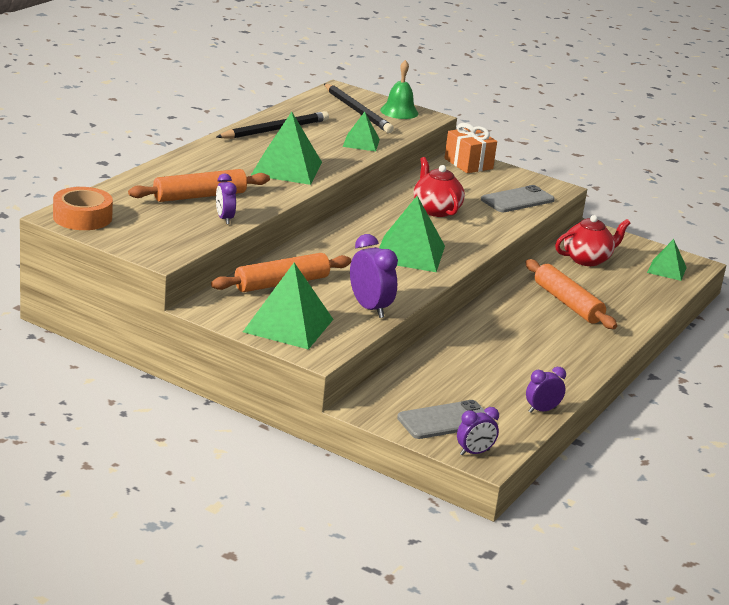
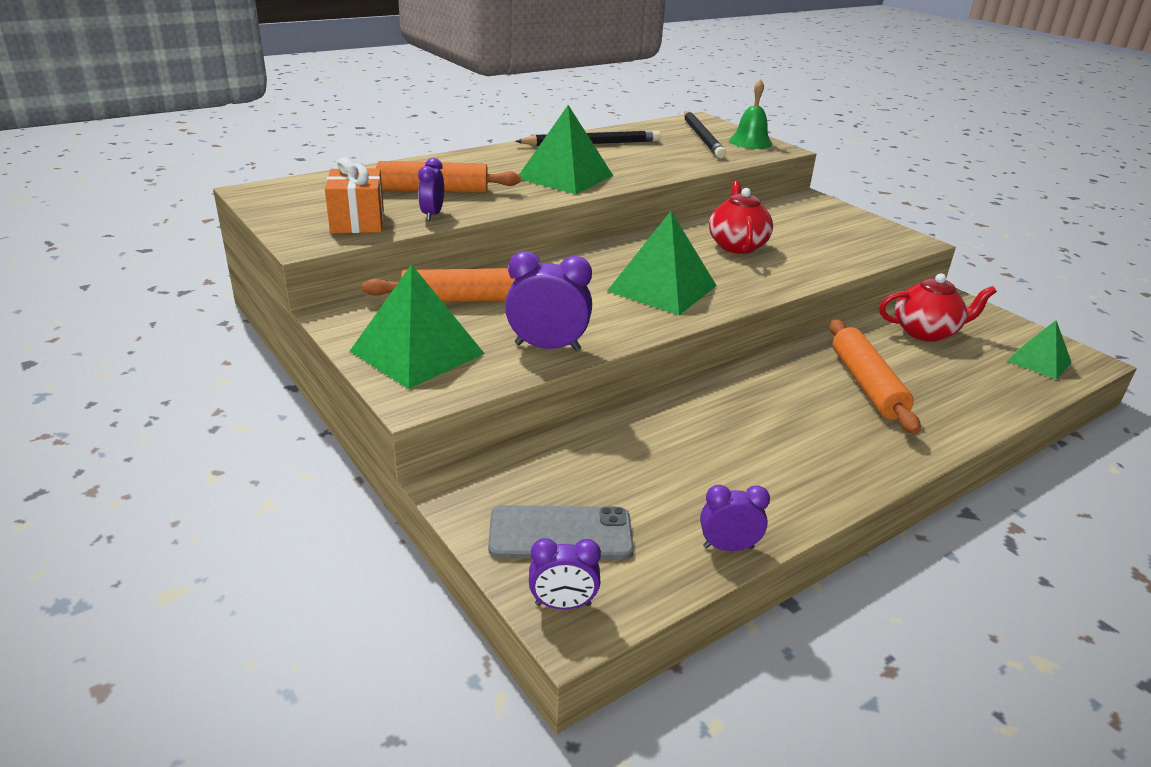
camera: 25 degrees right, 5 degrees up
orange tape [53,187,113,230] -> none
green pyramid [343,112,380,151] -> none
purple clock [350,234,398,318] -> purple clock turned 75 degrees counterclockwise [505,251,592,351]
orange gift [444,123,497,173] -> orange gift moved to [325,157,384,233]
grey phone [481,185,555,212] -> none

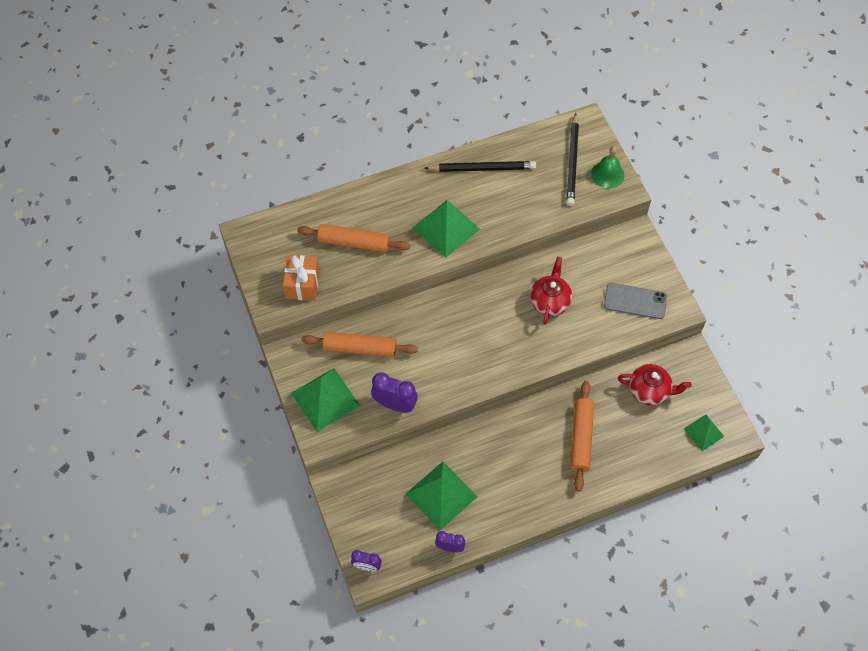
camera: 15 degrees right, 30 degrees up
purple clock [418,158,444,221] -> none
grey phone [488,505,634,560] -> grey phone moved to [604,283,667,319]
green pyramid [607,211,717,315] -> green pyramid moved to [406,462,478,530]

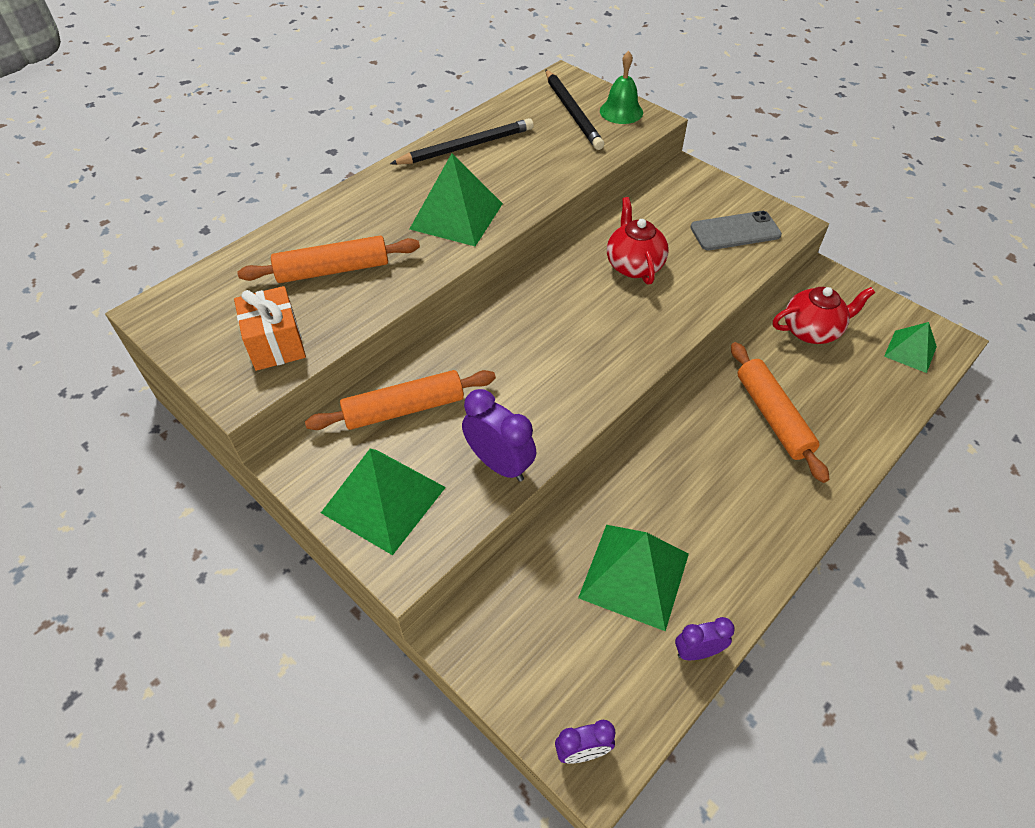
camera: 25 degrees left, 10 degrees down
purple clock [371,372,418,412] -> purple clock turned 45 degrees clockwise [462,389,536,482]

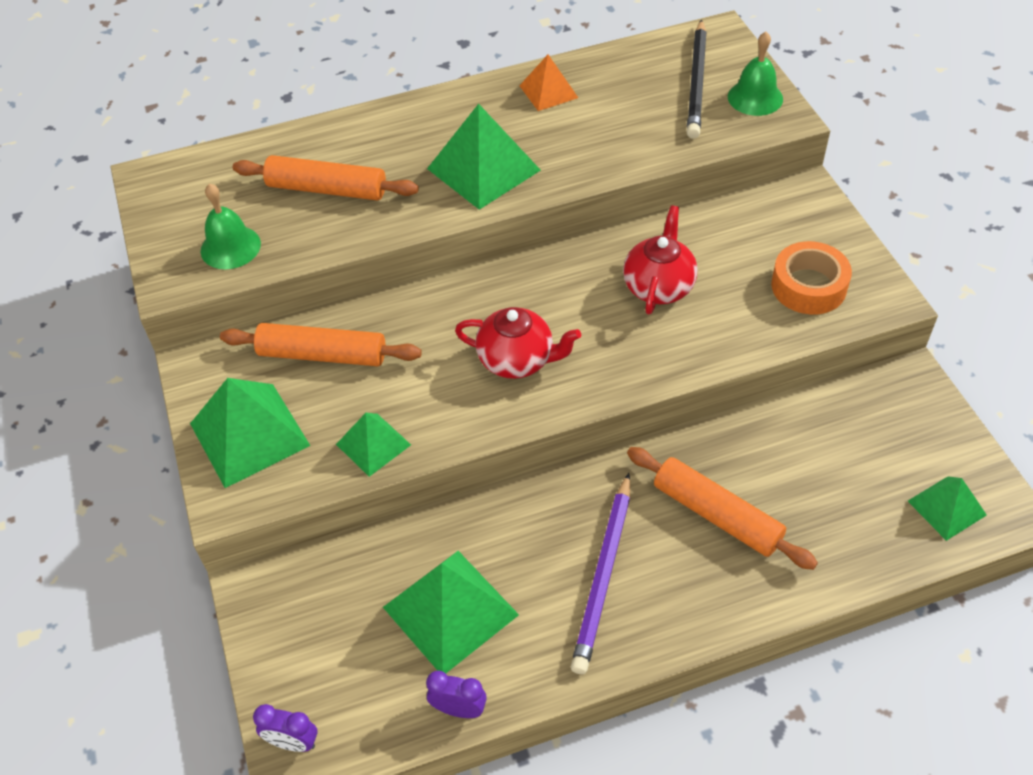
camera: 30 degrees right, 0 degrees up
orange gift [234,286,306,371] -> green bell [201,184,261,269]
black pencil [390,118,534,165] -> orange pyramid [519,55,578,111]
purple clock [462,389,536,482] -> green pyramid [336,413,411,477]
grey phone [690,211,782,250] -> orange tape [771,241,852,314]
orange rolling pin [731,342,829,483] -> orange rolling pin turned 60 degrees counterclockwise [627,447,818,570]
red teapot [773,287,875,344] -> red teapot moved to [455,307,581,379]
none -> purple pencil [571,473,630,674]

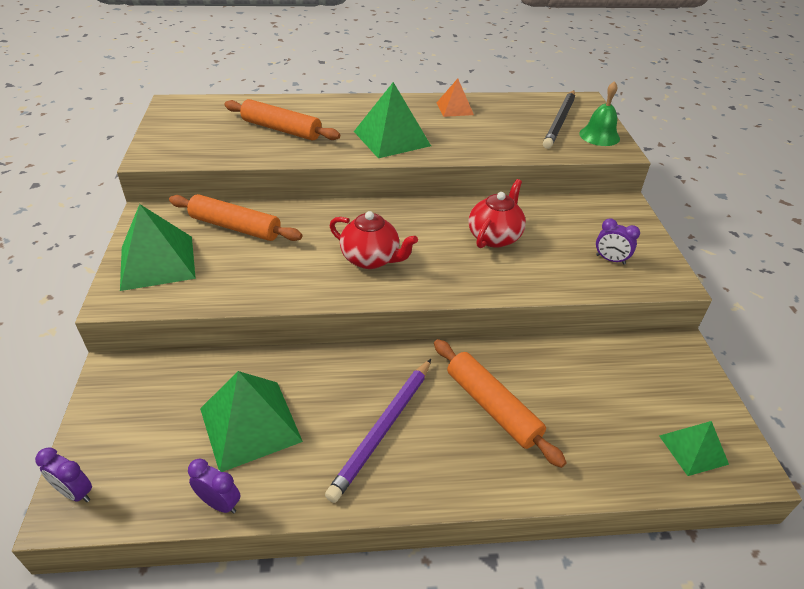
camera: 10 degrees right, 10 degrees down
green bell [201,184,261,269] -> none
green pyramid [336,413,411,477] -> none
orange tape [771,241,852,314] -> purple clock [596,219,640,265]

